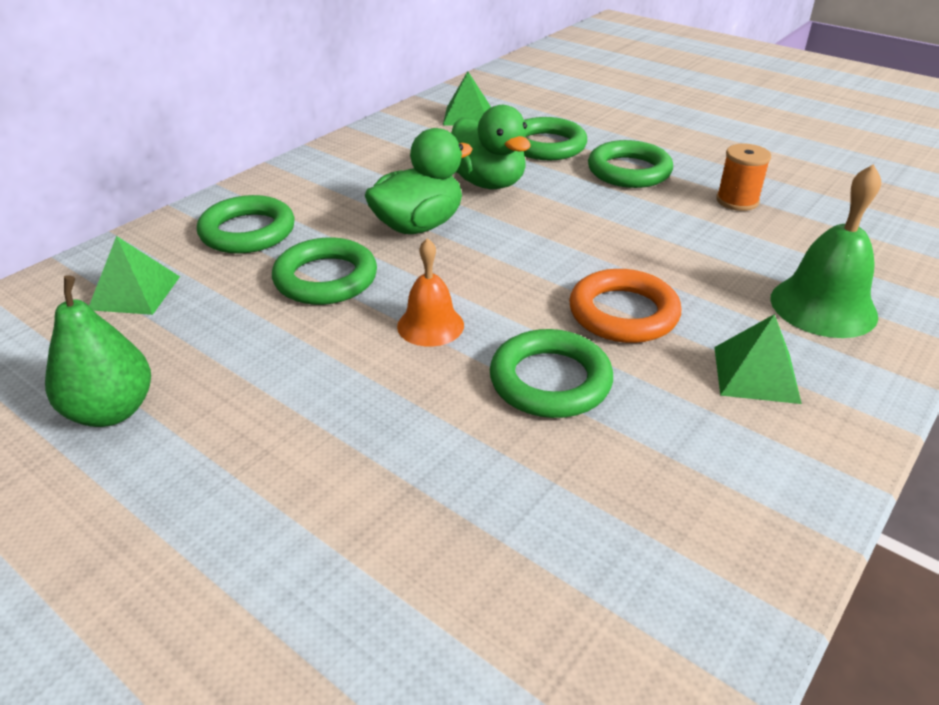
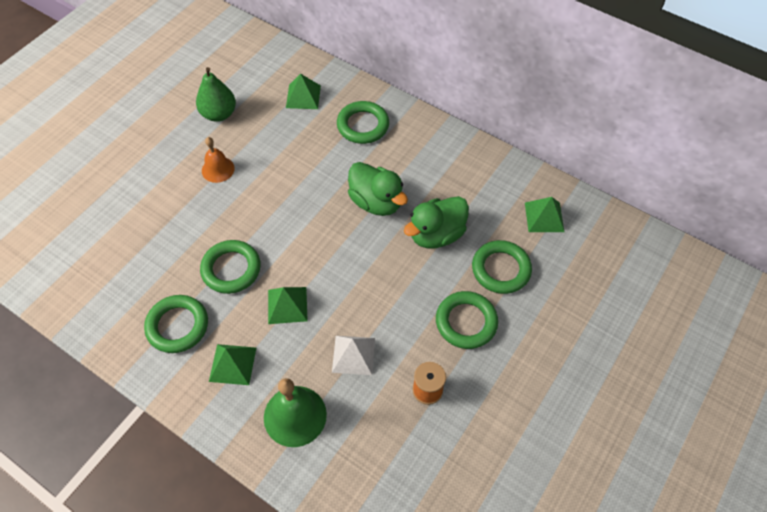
camera: 85 degrees right, 20 degrees up
green ring [272,238,377,305] -> green ring moved to [144,295,208,353]
orange bell [397,238,464,347] -> orange bell moved to [202,137,235,183]
orange ring [569,269,681,343] -> green pyramid [268,287,308,324]
none -> white pyramid [332,336,375,375]

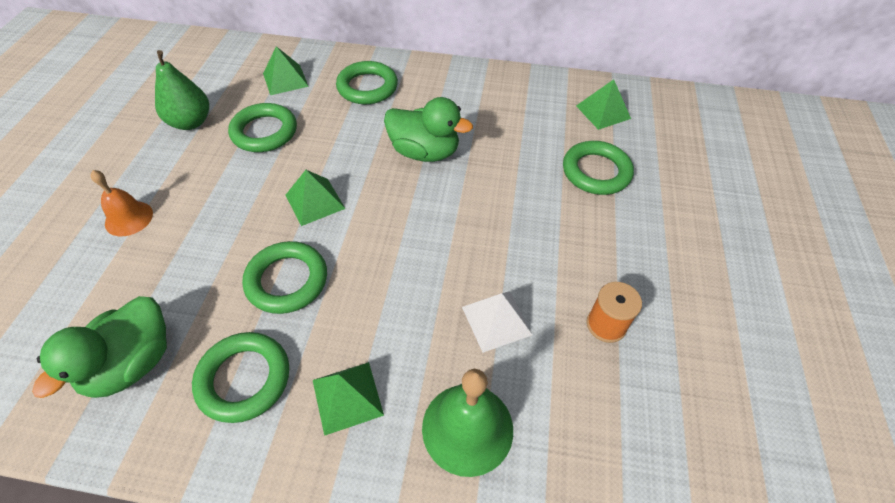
camera: 25 degrees left, 5 degrees down
orange bell [202,137,235,183] -> orange bell moved to [90,170,153,236]
green pyramid [268,287,308,324] -> green pyramid moved to [285,170,345,226]
green duck [404,196,469,248] -> green duck moved to [32,296,167,398]
green ring [436,291,498,349] -> green ring moved to [228,103,297,152]

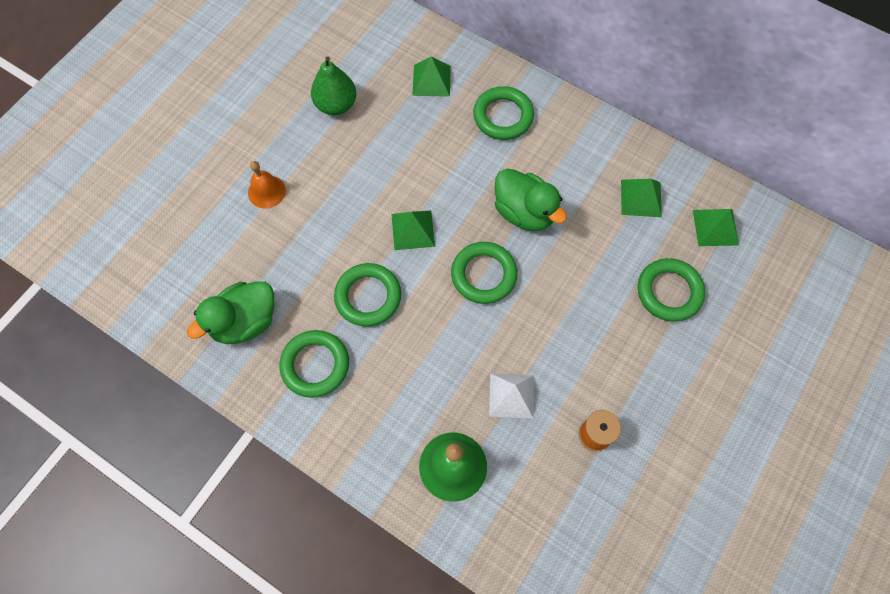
camera: 25 degrees right, 15 degrees up
green ring [228,103,297,152] -> green ring moved to [451,242,518,304]
green pyramid [313,362,384,436] -> green pyramid moved to [621,179,662,217]

